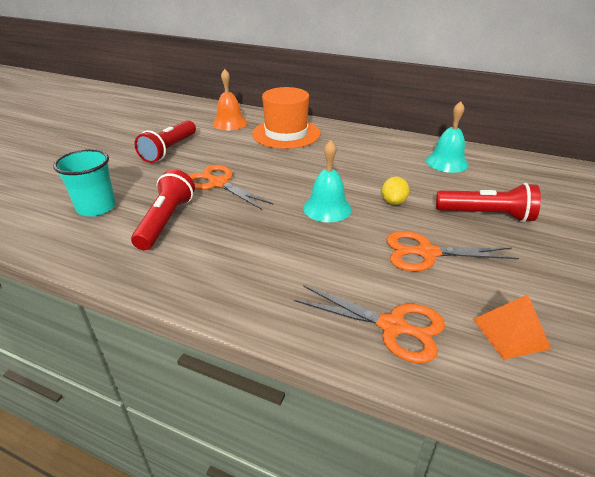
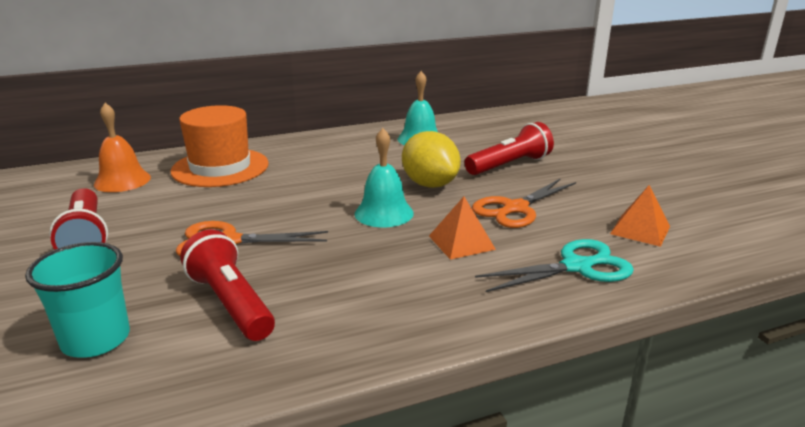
camera: 45 degrees left, 10 degrees down
orange scissors [294,285,445,363] -> turquoise scissors [475,239,634,292]
yellow lemon [382,177,409,205] -> yellow lemon [402,131,461,188], size x1.80
none -> orange pyramid [429,197,496,260]

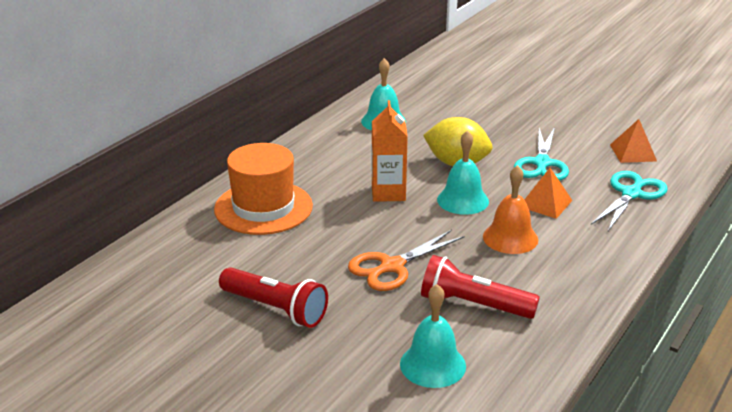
camera: 35 degrees left, 5 degrees up
turquoise cup [25,242,130,358] -> turquoise bell [400,284,466,388]
orange bell [94,103,151,192] -> orange bell moved to [483,165,538,254]
red flashlight [465,122,554,175] -> none
orange scissors [472,178,576,228] -> turquoise scissors [514,127,569,181]
none -> orange carton [372,100,408,202]

